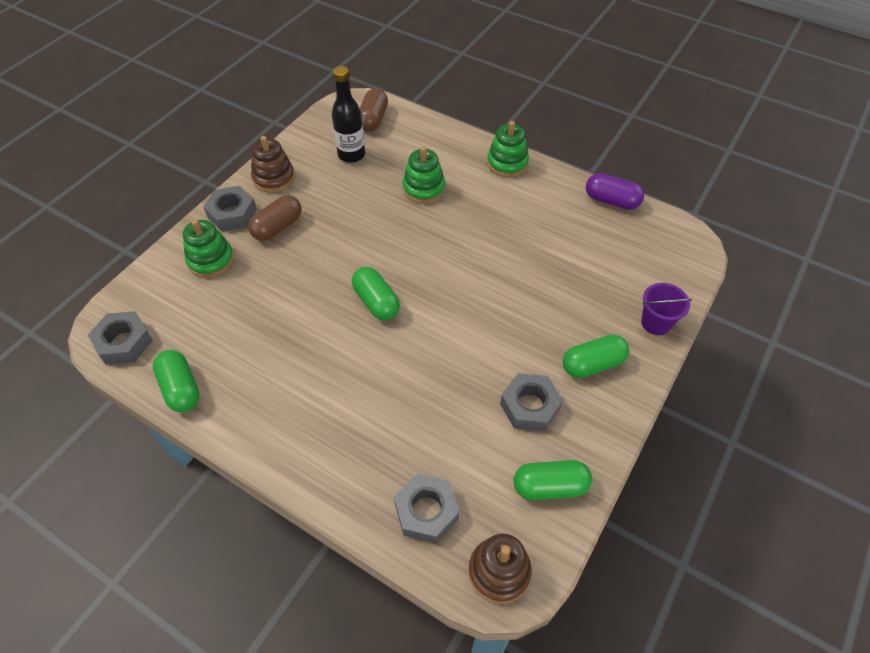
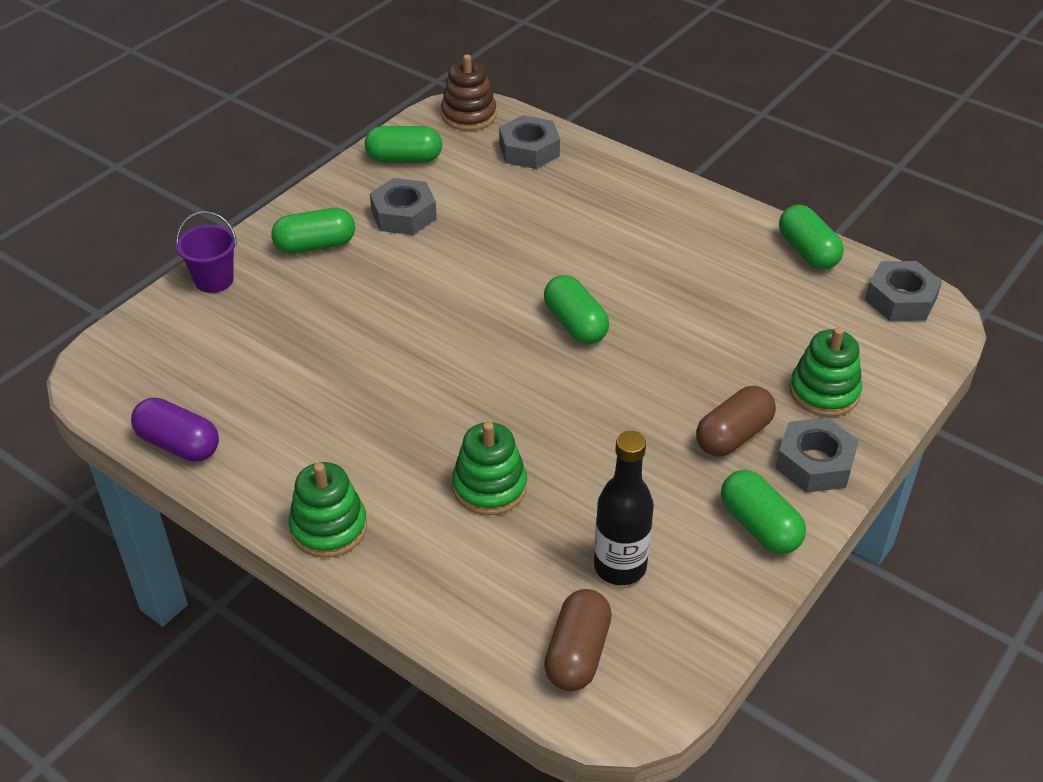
camera: 175 degrees left, 10 degrees down
brown stacking toy [251,136,295,193] -> green capsule [721,470,806,554]

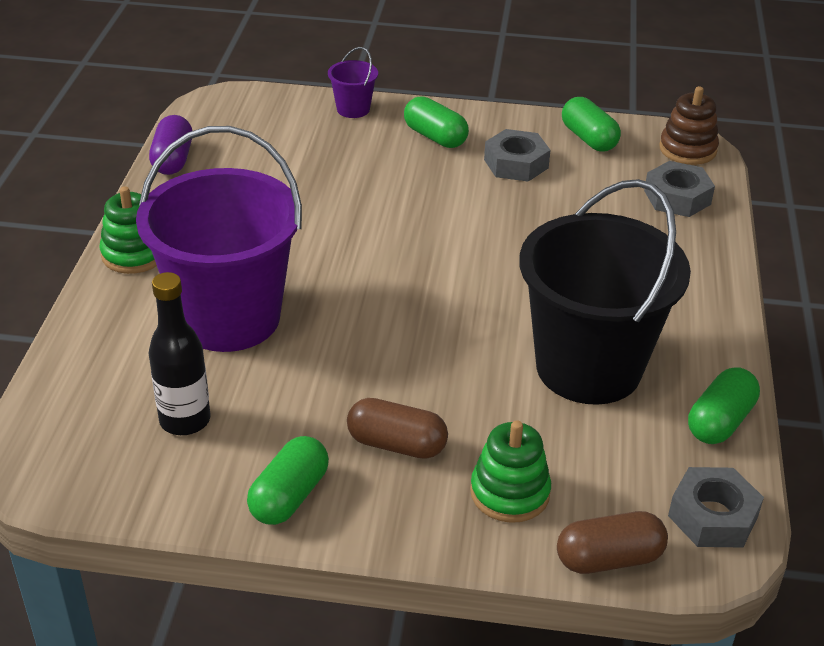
camera: 60 degrees right, 5 degrees down
green stacking toy [452,422,527,515] -> purple bucket [136,126,302,352]
green capsule [544,275,609,344] -> none
brown capsule [544,589,612,691] -> brown capsule moved to [557,511,668,574]
grey nut [776,417,859,493] -> none
none -> black bucket [519,179,691,405]

